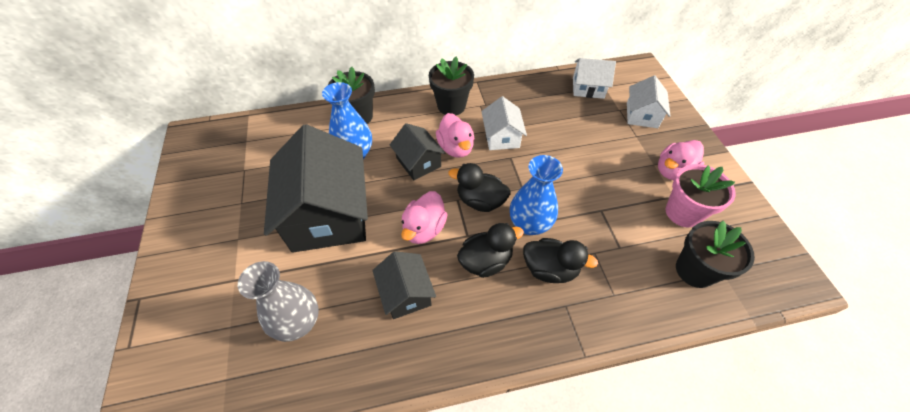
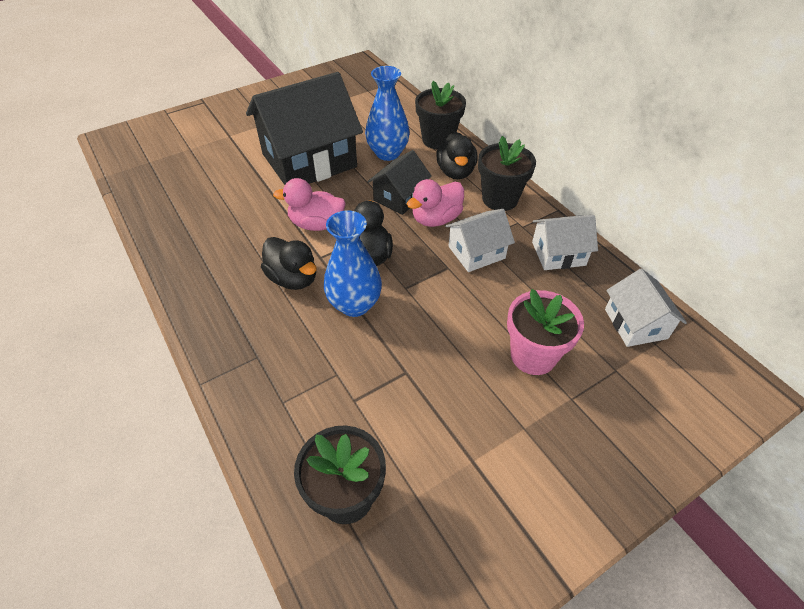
camera: 70 degrees right, 5 degrees down
grey vase [238,261,319,342] -> none
black house [372,251,436,319] -> none
black duck [523,238,598,283] -> black duck moved to [437,132,478,179]
white house [627,76,670,128] -> white house moved to [532,215,598,270]
pink duck [658,140,704,180] -> none
pink flower pot [666,164,736,227] -> pink flower pot moved to [507,289,584,375]

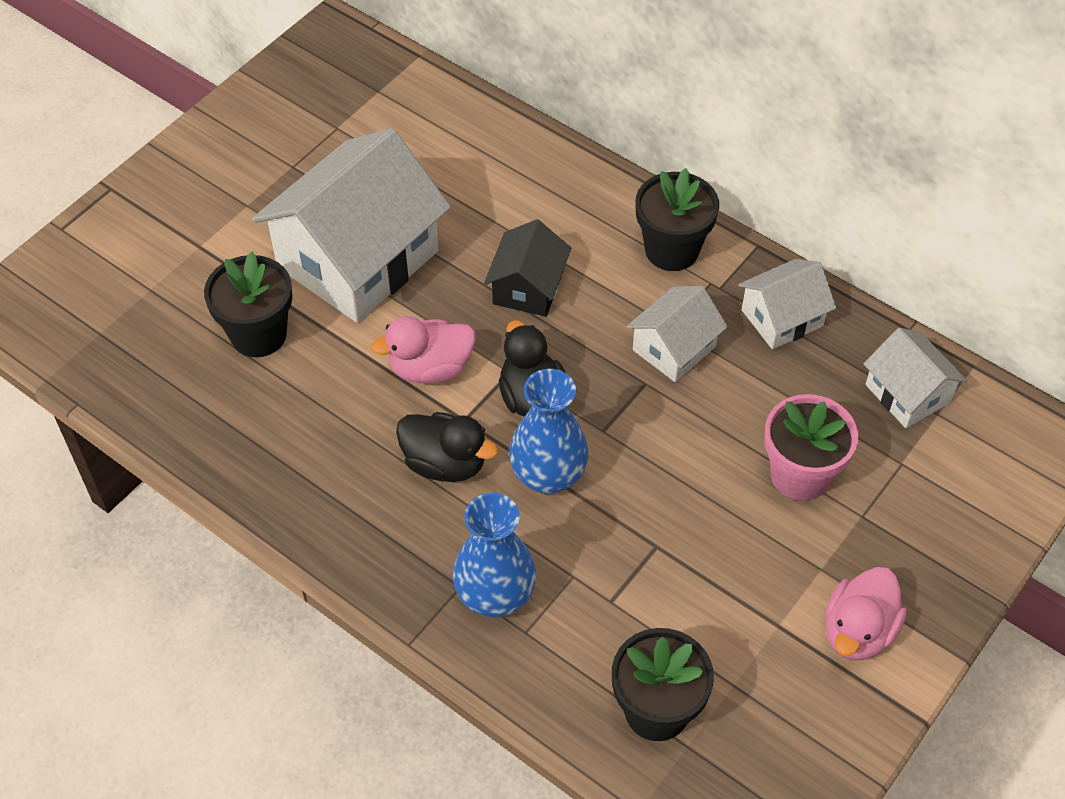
camera: 20 degrees left, 5 degrees up
black house [246,72,363,185] -> white house [252,128,451,323]
blue vase [365,66,410,161] -> blue vase moved to [453,493,536,618]
pink duck [407,179,464,227] -> pink duck moved to [826,567,907,661]
black flower pot [415,81,466,149] -> black flower pot moved to [204,252,292,357]
black duck [437,132,478,179] -> none

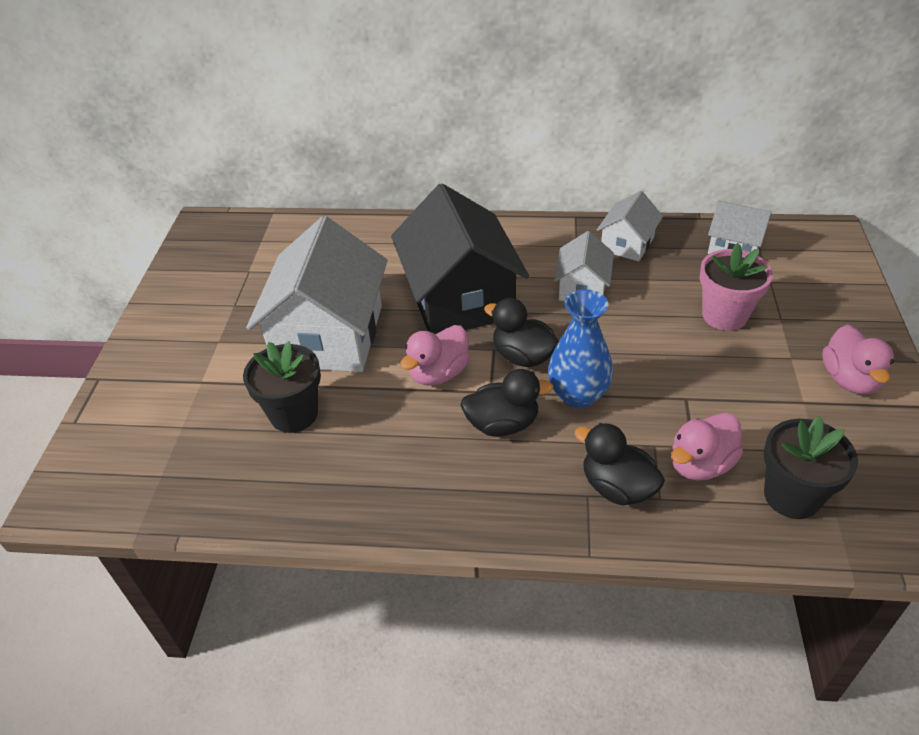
camera: 30 degrees left, 10 degrees down
blue vase [453,493,536,618] -> black duck [574,423,665,506]
black house [484,219,571,317] -> black house [391,183,529,334], size x2.00
black flower pot [635,168,719,271] -> none
none -> pink duck [671,412,743,481]

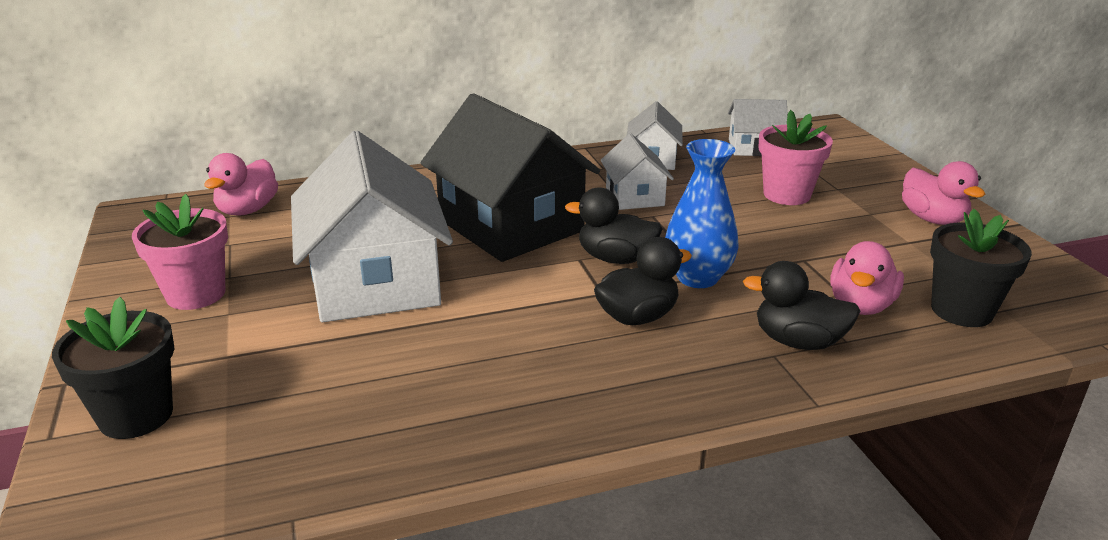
camera: 25 degrees left, 15 degrees down
black flower pot [243,341,321,433] -> black flower pot moved to [52,297,174,439]
pink duck [400,325,470,386] -> pink duck moved to [204,153,278,216]
none -> pink flower pot [132,194,228,310]

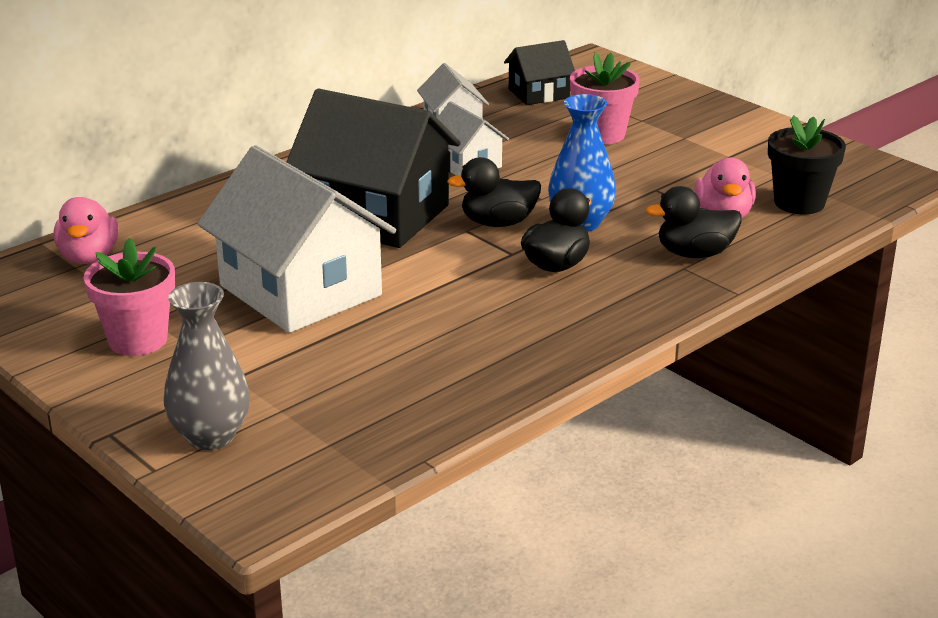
camera: 25 degrees left, 0 degrees up
black flower pot [52,297,174,439] -> grey vase [163,282,250,450]
white house [728,99,788,156] -> black house [504,40,575,105]
pink duck [902,161,986,225] -> none

